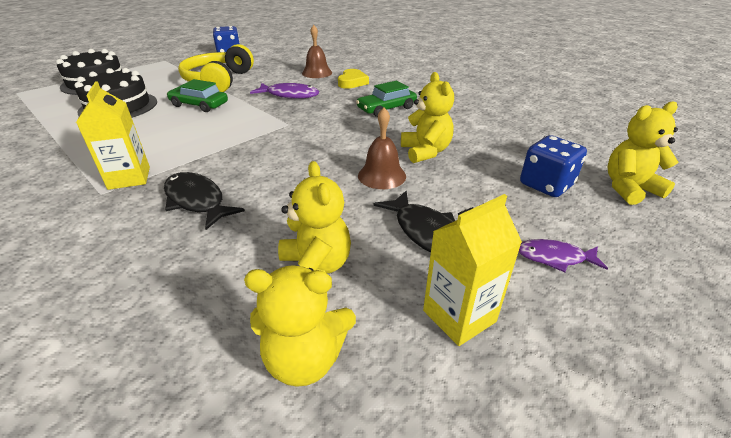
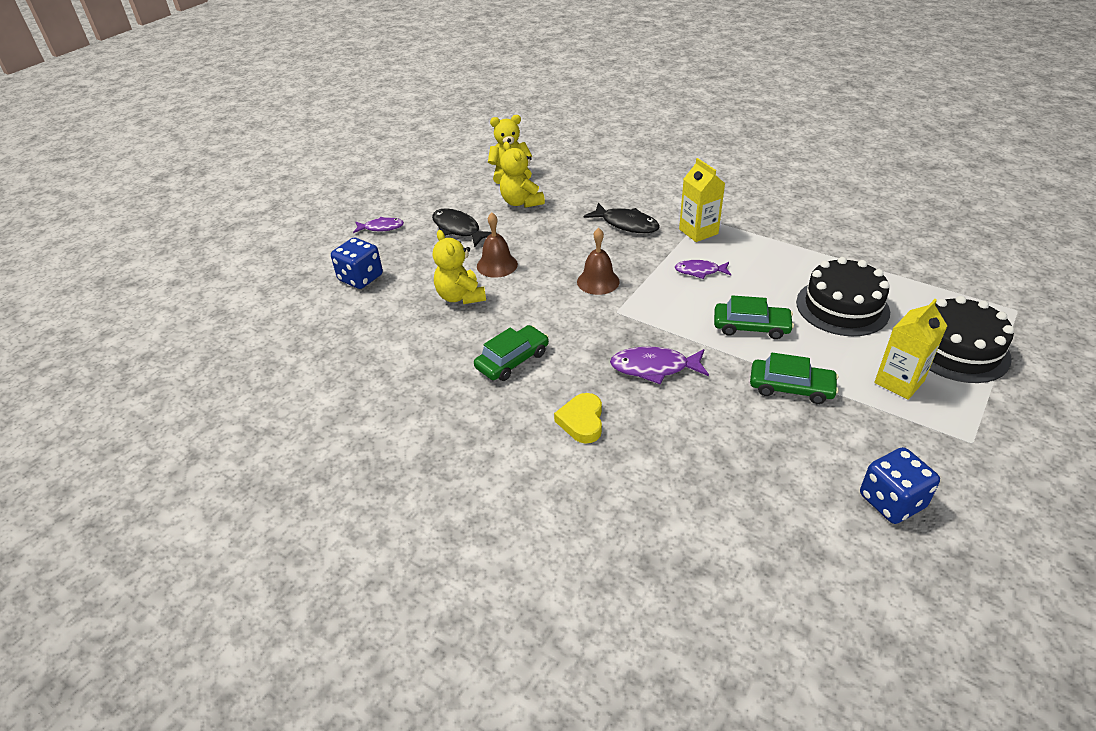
camera: 170 degrees right, 5 degrees up
yellow headphones [178,44,254,92] -> green car [750,353,839,404]
brown bell [302,25,332,78] -> brown bell moved to [577,228,620,295]
yellow carton [423,194,522,346] -> yellow carton moved to [874,299,947,400]
yellow teddy bear [607,101,678,205] -> none
none -> purple fish [675,260,731,279]

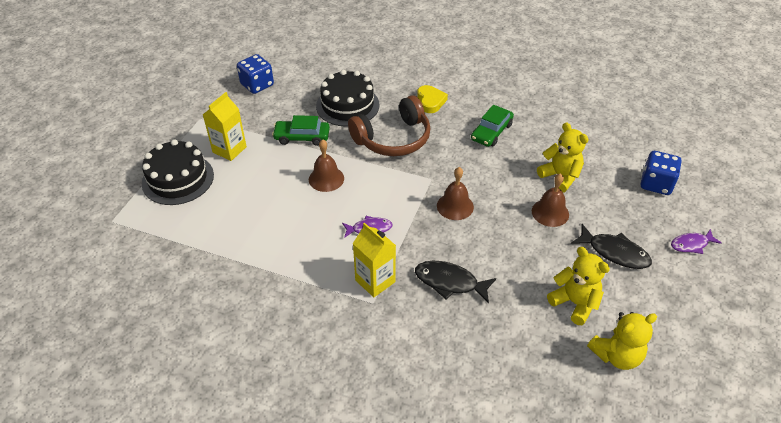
camera: 165 degrees right, 5 degrees up
purple fish [610,346,709,384] -> brown headphones [348,95,431,156]
green car [714,295,794,339] -> brown bell [309,139,344,192]
black cake [796,257,890,336] -> black cake moved to [316,70,380,127]

